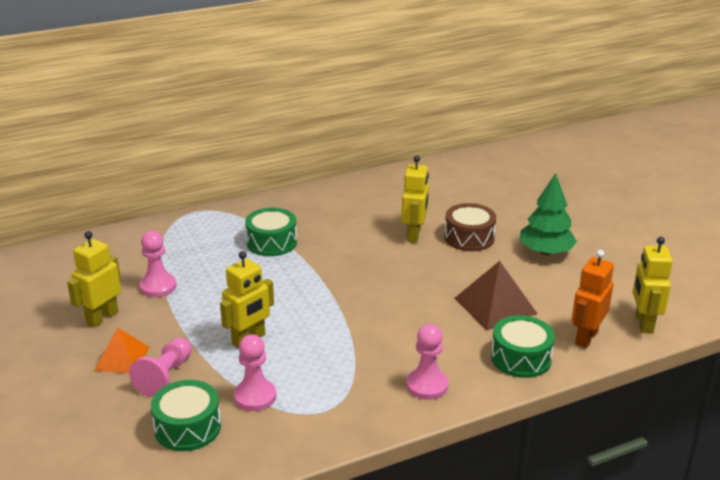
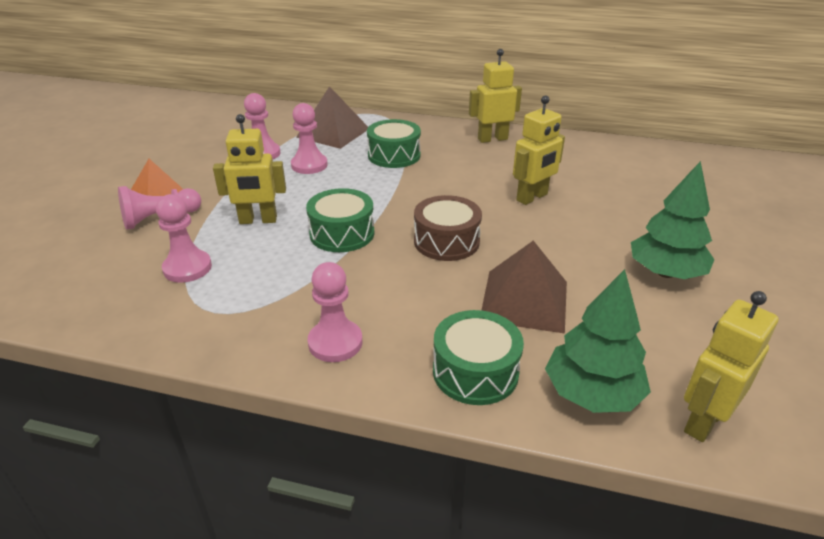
camera: 40 degrees right, 5 degrees up
yellow robot [67,231,121,328] -> yellow robot moved to [469,49,522,143]
green drum [151,380,221,451] -> green drum moved to [306,188,375,252]
brown drum [444,203,496,251] -> brown drum moved to [414,195,482,261]
orange robot [571,250,614,348] -> green tree [545,269,651,413]
none -> pink pawn [291,103,328,174]
none -> brown pyramid [296,86,368,149]

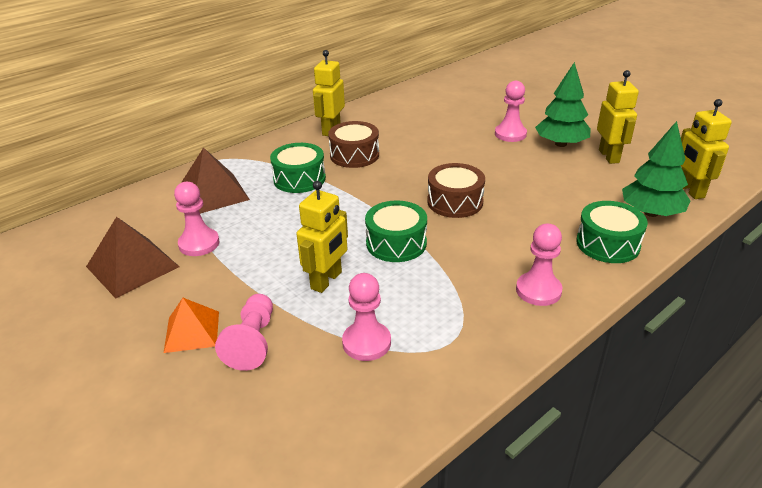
camera: 55 degrees left, 0 degrees up
pink pawn [291,103,328,174] -> pink pawn moved to [495,81,527,142]
brown pyramid [482,241,567,334] -> brown pyramid moved to [86,217,179,299]
yellow robot [513,95,565,205] -> yellow robot moved to [597,70,639,164]
none -> brown drum [328,121,379,168]

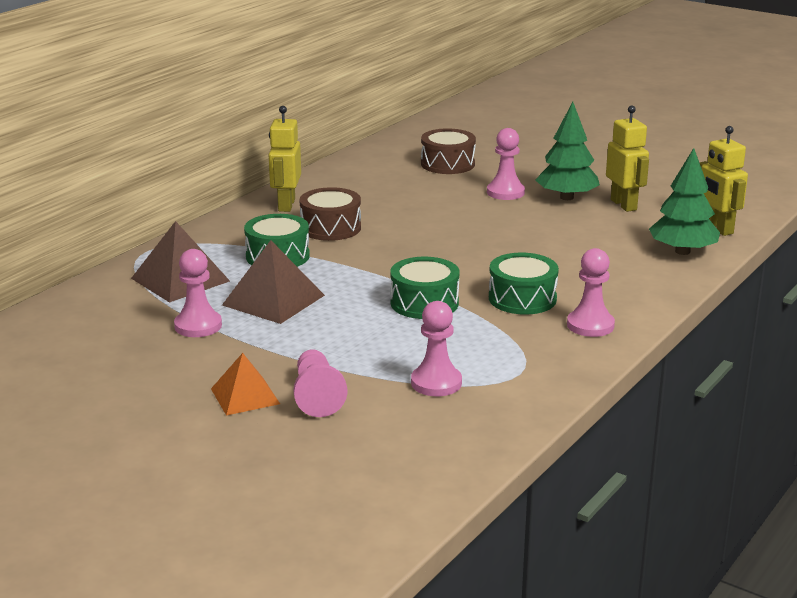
camera: 15 degrees left, 10 degrees down
brown pyramid [86,217,179,299] -> brown pyramid moved to [222,240,325,324]
yellow robot [296,181,348,293] -> none
brown drum [427,163,485,218] -> brown drum moved to [421,128,476,174]
green drum [576,201,648,263] -> green drum moved to [489,253,559,315]

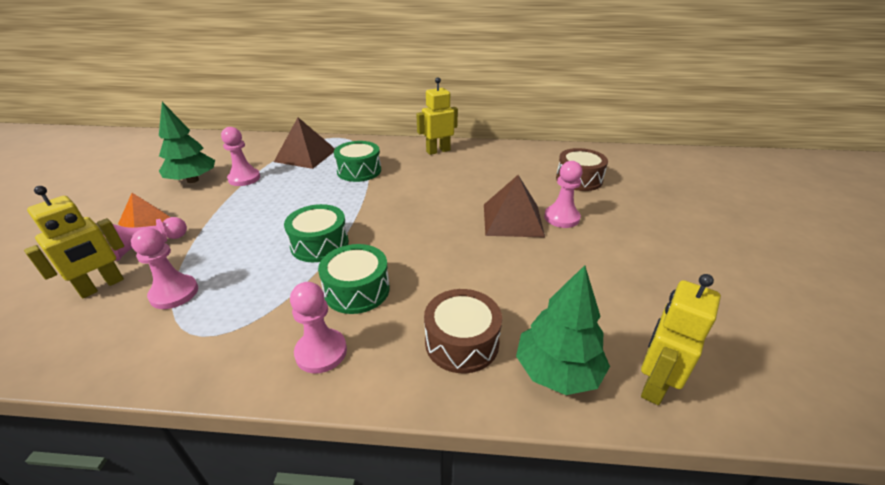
camera: 60 degrees right, 10 degrees up
brown pyramid [222,240,325,324] -> brown pyramid moved to [484,175,545,237]
brown drum [300,187,361,241] -> brown drum moved to [424,289,502,373]
green tree [536,102,600,200] -> green tree moved to [159,102,215,183]
yellow robot [606,106,649,212] -> yellow robot moved to [24,186,124,298]

